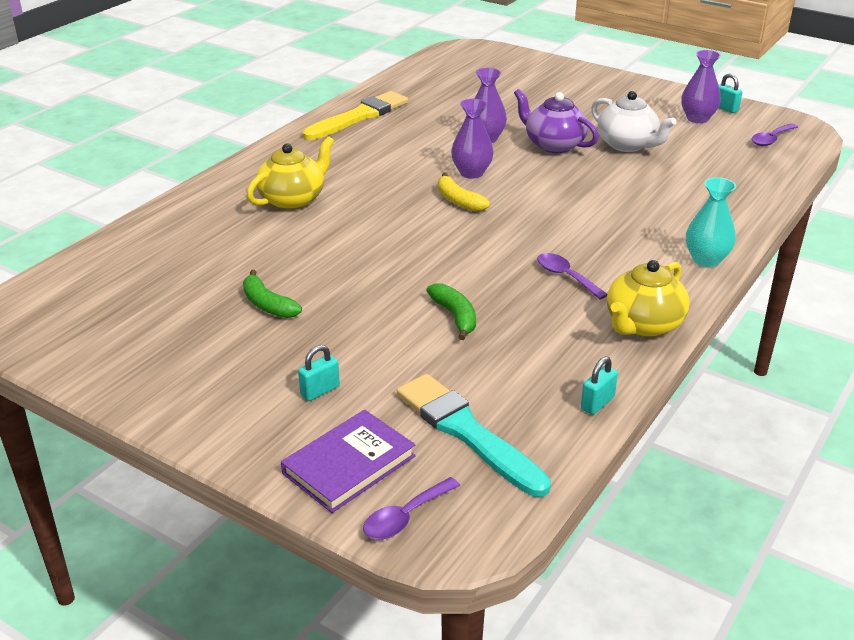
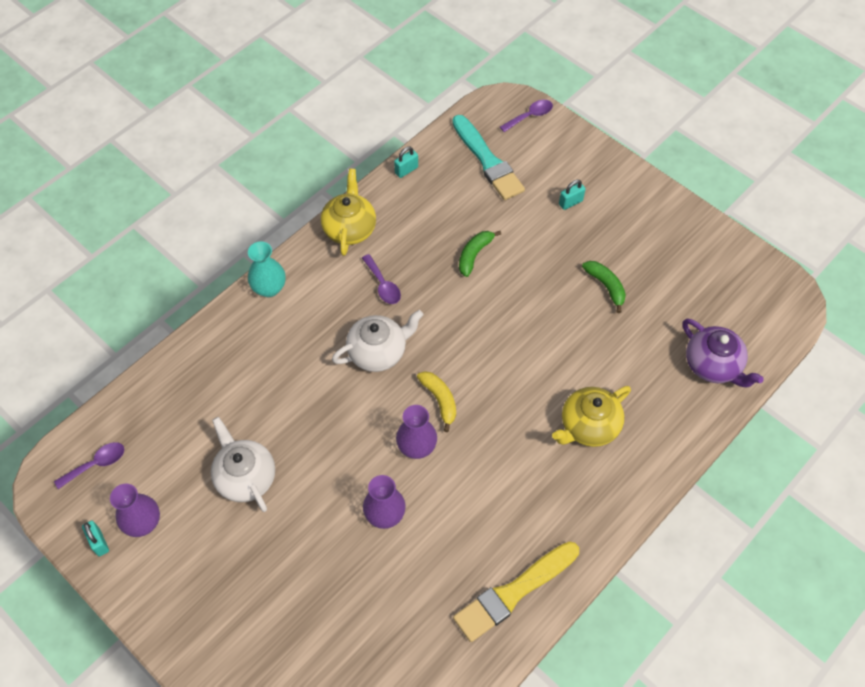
camera: 170 degrees left, 25 degrees up
purple book [281,410,416,513] -> none
green banana [426,283,476,340] -> green banana turned 45 degrees clockwise [459,231,501,277]
purple teapot [514,89,599,153] -> purple teapot moved to [683,319,764,387]
yellow teapot [607,260,690,337] -> yellow teapot turned 45 degrees counterclockwise [321,169,376,256]
none -> white teapot [332,310,423,372]

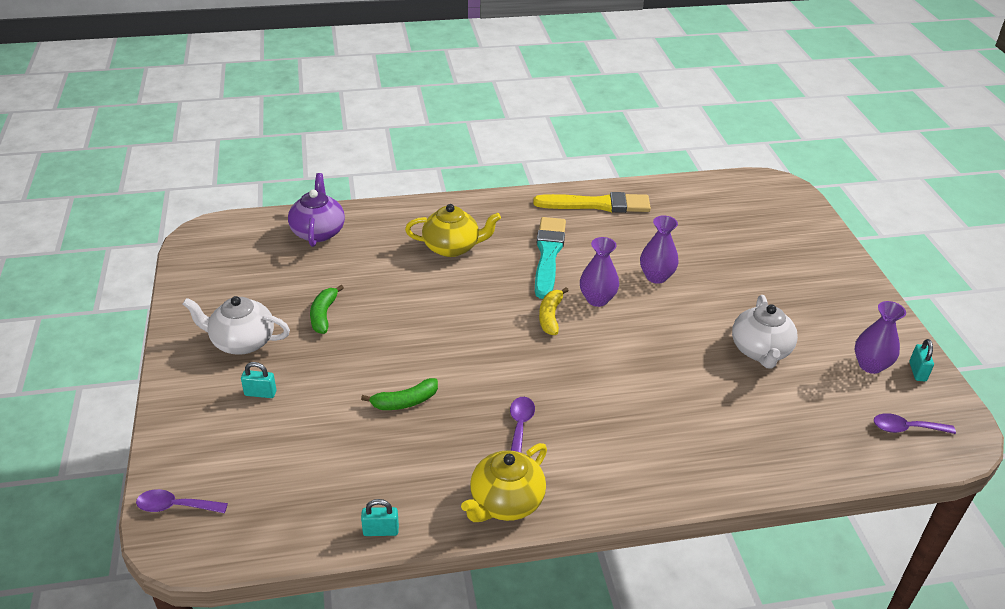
camera: 145 degrees left, 20 degrees down
turquoise vase [248,241,286,297] -> none
white teapot [332,310,423,372] -> white teapot moved to [183,296,290,355]
turquoise brush [452,115,525,200] -> turquoise brush moved to [535,217,566,299]

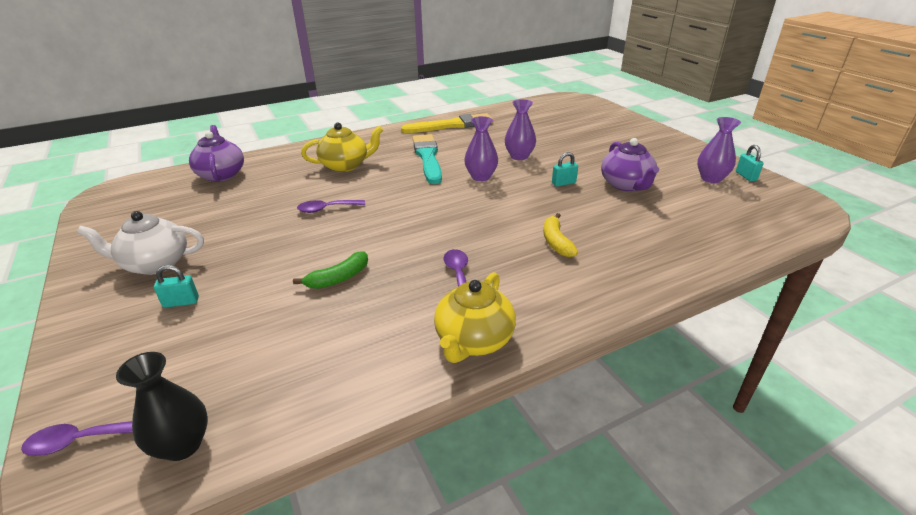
camera: 15 degrees left, 5 degrees down
green banana [310,285,344,334] -> none
turquoise padlock [361,499,399,536] -> turquoise padlock moved to [552,152,578,187]
yellow banana [539,287,569,335] -> yellow banana moved to [544,213,578,257]
white teapot [732,295,798,369] -> purple teapot [601,138,659,191]
purple spoon [874,413,956,434] -> purple spoon moved to [297,200,365,213]
none -> black vase [116,352,208,461]

